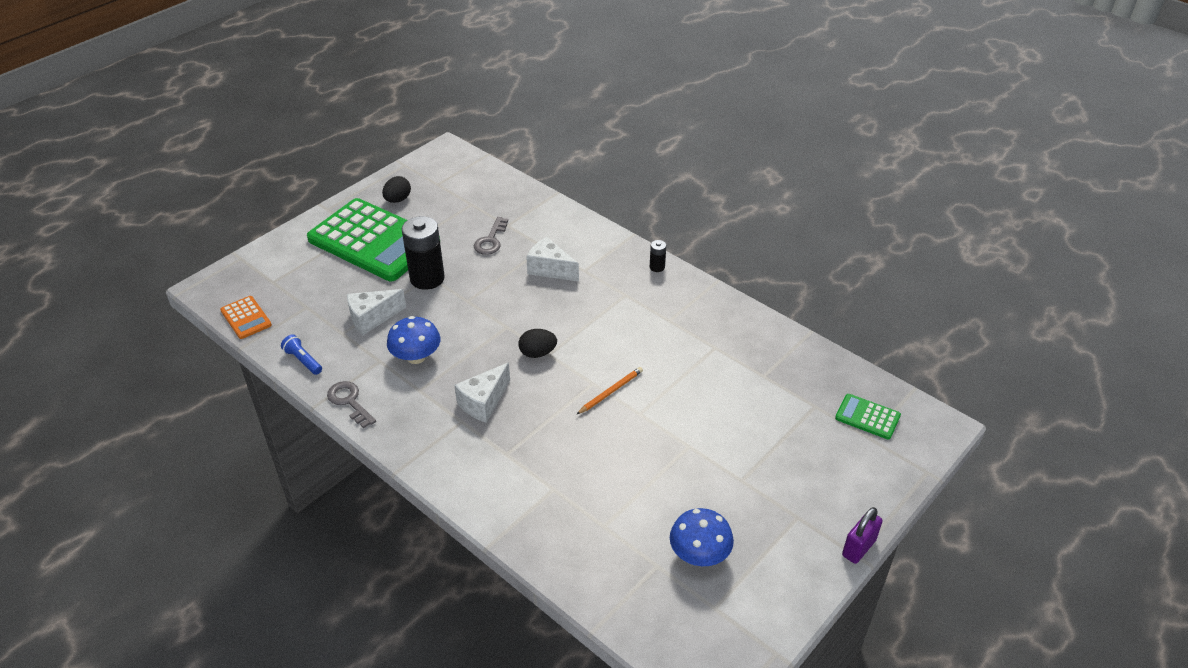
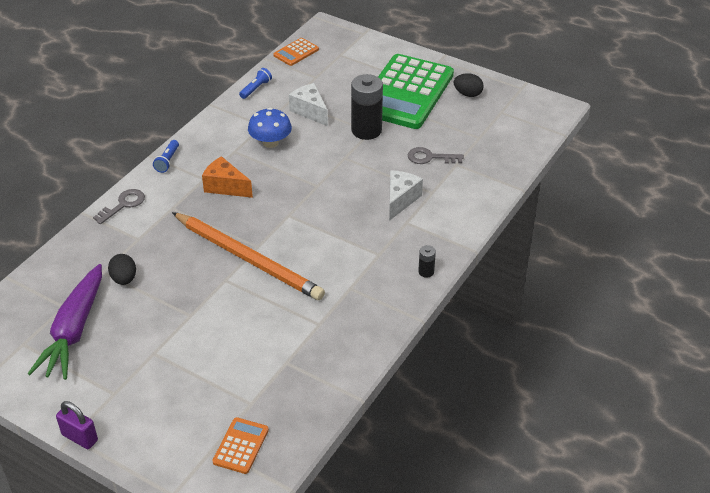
camera: 80 degrees right, 0 degrees up
grey key [327,381,376,428] -> grey key moved to [93,189,145,224]
white cheese [454,363,510,423] -> orange cheese [202,156,253,198]
black egg [519,329,557,358] -> black egg moved to [108,254,136,285]
orange pencil [576,367,643,415] -> orange pencil [172,212,325,300], size x2.45
blue mushroom [670,508,734,566] -> purple carrot [28,264,102,380]
green calculator [835,394,901,439] -> orange calculator [212,417,269,474]
none -> blue flashlight [153,140,179,173]

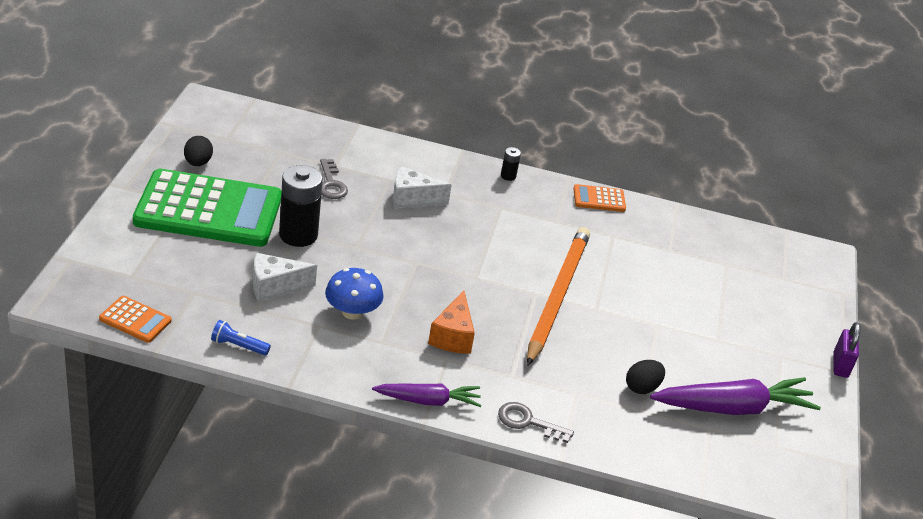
camera: 115 degrees left, 5 degrees down
blue flashlight [153,140,179,173] -> purple carrot [372,384,481,407]
orange calculator [212,417,269,474] -> orange calculator moved to [573,184,626,212]
white cheese [289,83,328,126] -> white cheese turned 45 degrees clockwise [253,253,317,302]

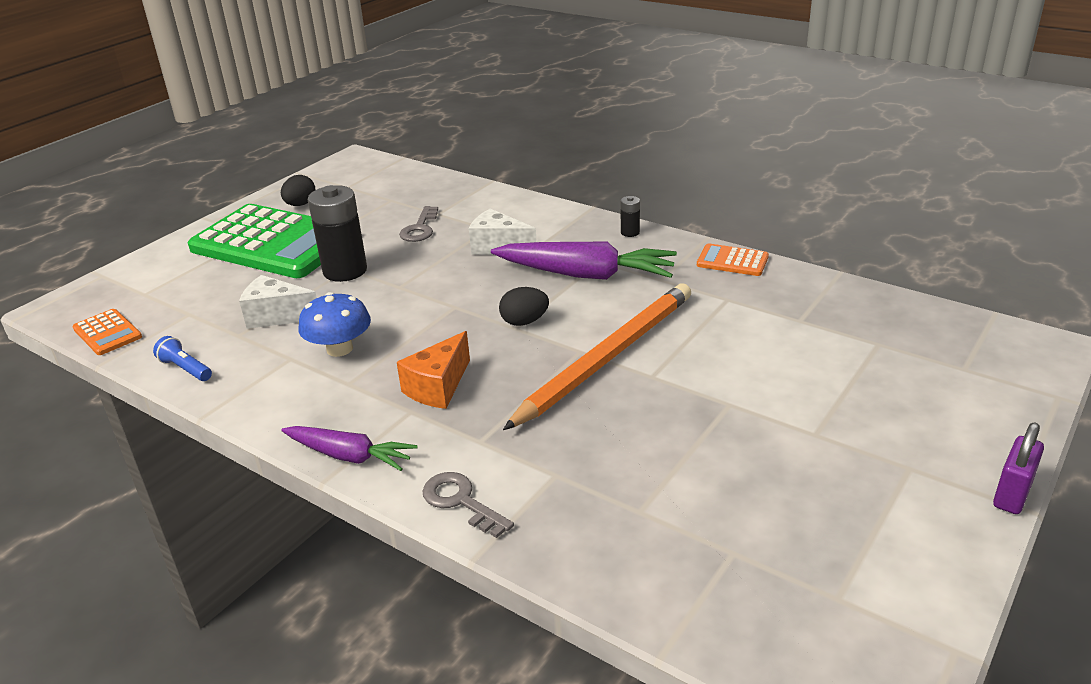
camera: 30 degrees right, 5 degrees down
black egg [626,360,665,394] -> black egg moved to [499,287,549,326]
purple carrot [650,377,821,415] -> purple carrot moved to [491,242,677,280]

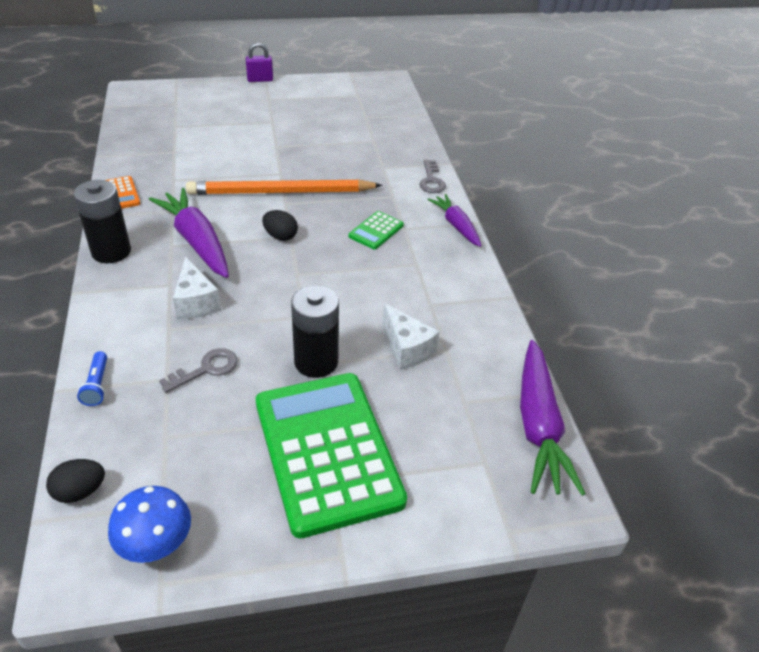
camera: 140 degrees left, 10 degrees up
orange calculator [72,309,142,355] -> purple carrot [520,340,585,496]
blue flashlight [153,336,212,381] -> blue flashlight moved to [77,351,107,406]
black egg [281,175,316,206] -> black egg moved to [46,459,105,503]
blue mushroom [299,292,371,357] -> blue mushroom moved to [108,486,191,563]
orange cheese [397,331,470,409] -> green calculator [349,211,404,249]
black battery [621,196,640,237] -> black battery [73,180,131,263], size x2.22

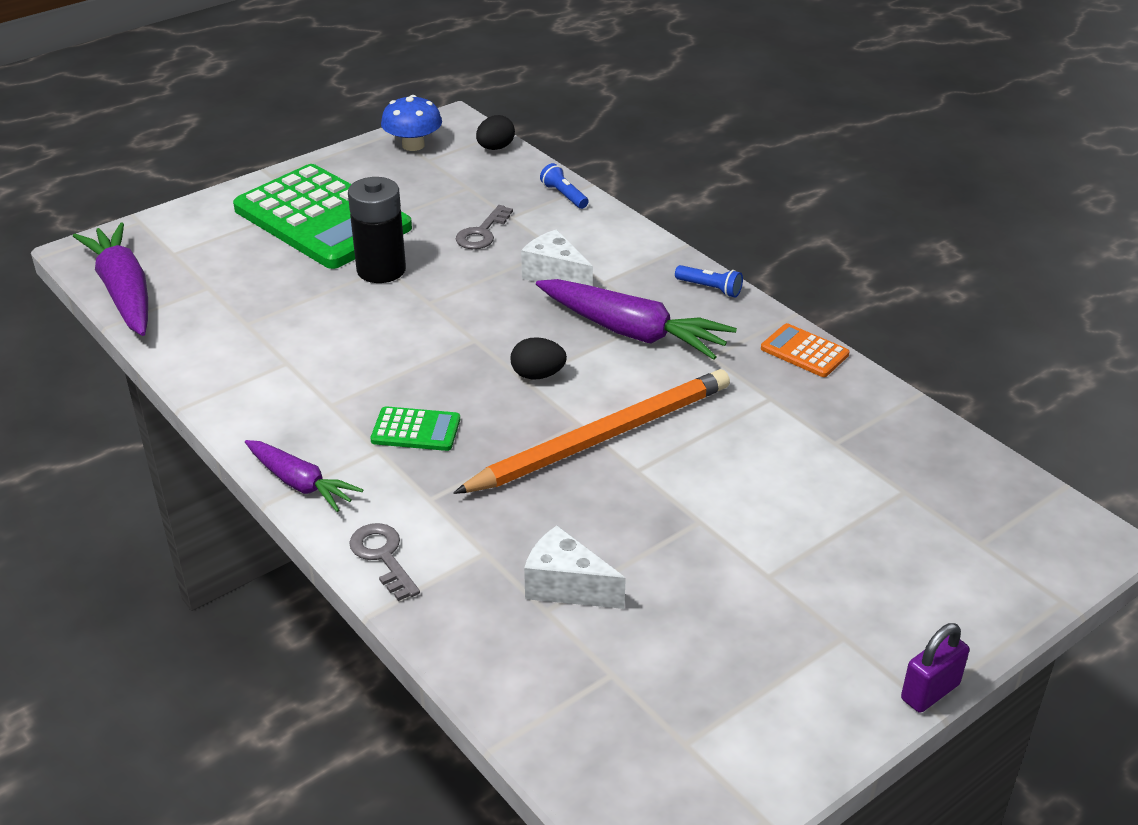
camera: 155 degrees right, 5 degrees down
black battery [73,180,131,263] -> blue flashlight [675,265,743,298]
green calculator [349,211,404,249] -> green calculator turned 90 degrees clockwise [371,406,460,451]
white cheese [383,303,439,370] -> white cheese moved to [524,525,626,609]

